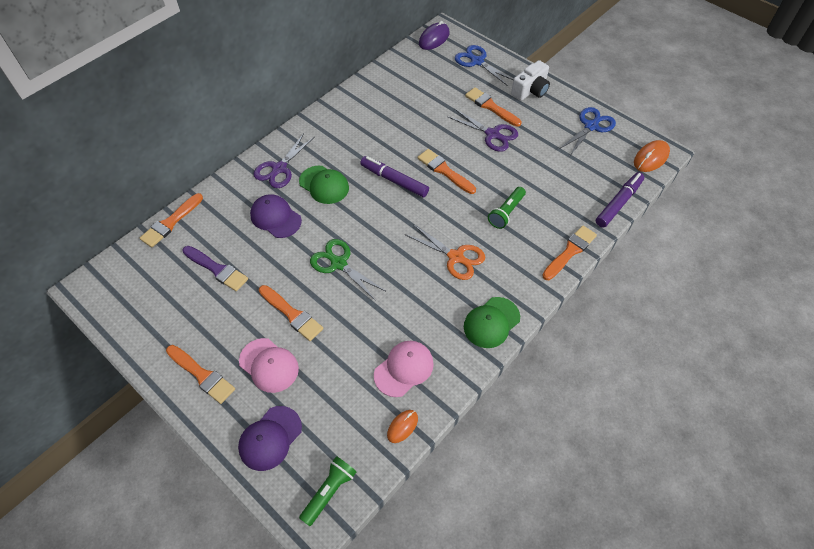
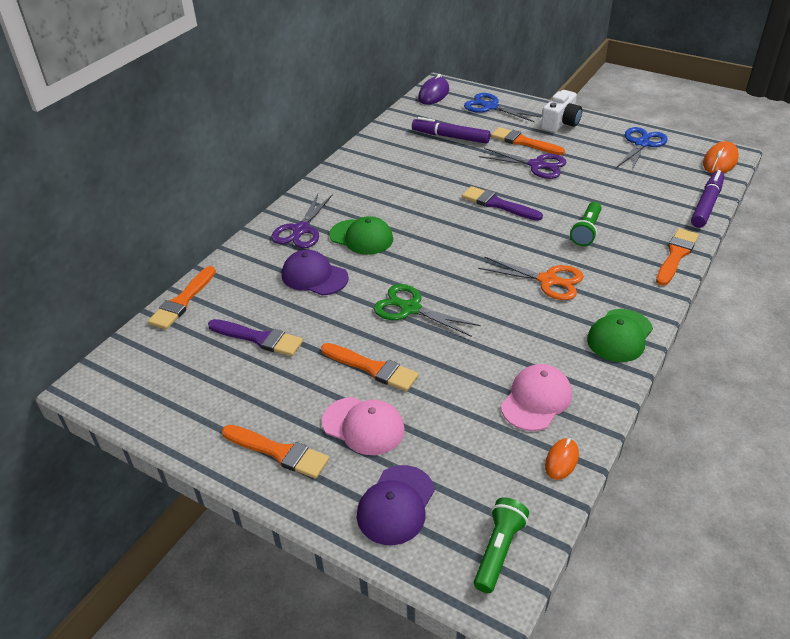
camera: 10 degrees left, 15 degrees down
purple marker [360,156,429,197] -> purple marker moved to [412,117,490,144]
orange brush [417,149,476,194] -> purple brush [462,186,543,221]

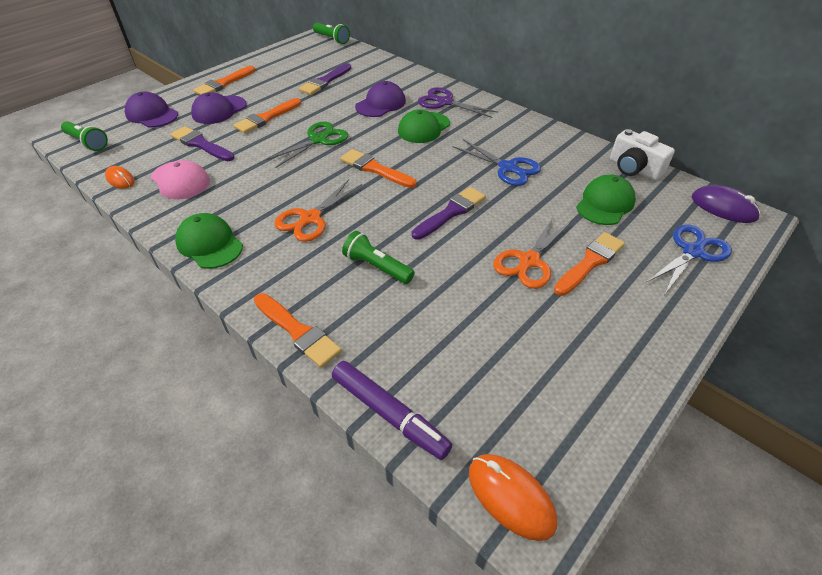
camera: 100 degrees right, 5 degrees up
orange brush [148,266,216,329] -> orange brush moved to [340,149,416,188]
pink cap [322,397,405,455] -> purple cap [191,92,247,124]
purple marker [412,117,490,144] -> green cap [576,175,636,225]
purple scissors [479,148,567,179] -> orange scissors [493,217,571,289]
white camera [541,90,582,133] -> white camera moved to [610,129,675,180]
blue scissors [617,127,668,171] -> blue scissors moved to [453,139,541,186]
none -> purple brush [170,126,235,161]
none -> green flashlight [313,23,350,44]

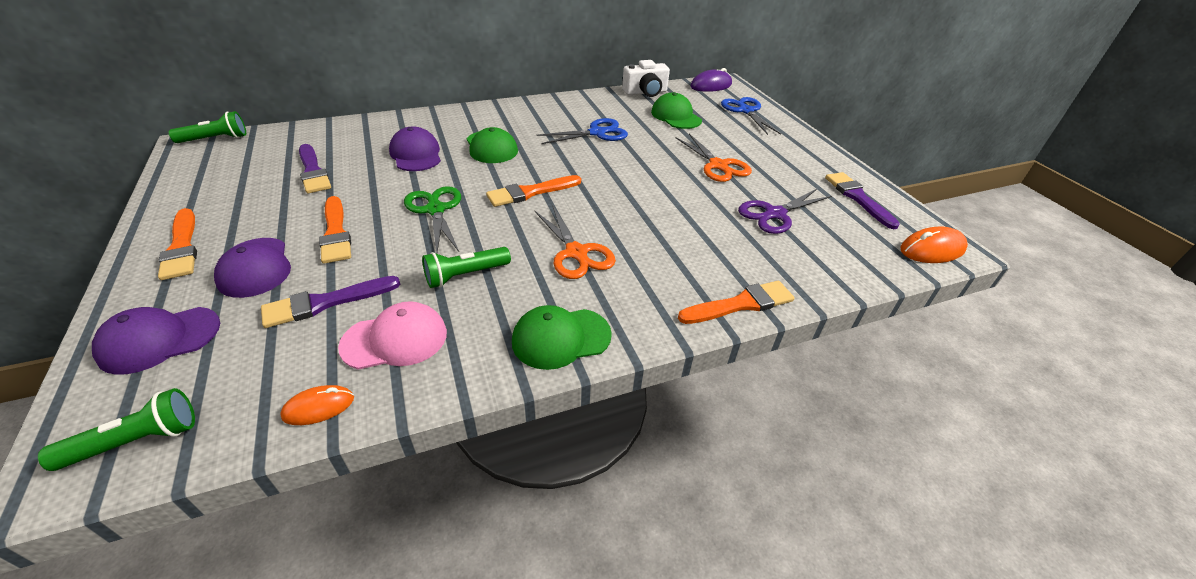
camera: 65 degrees left, 5 degrees down
purple marker [332,361,452,460] -> none
green flashlight [342,231,415,284] -> green flashlight moved to [422,247,511,288]
purple brush [412,187,486,240] -> purple brush moved to [825,172,900,229]
purple scissors [418,87,498,118] -> purple scissors moved to [738,189,832,234]
orange brush [554,232,625,296] -> none

